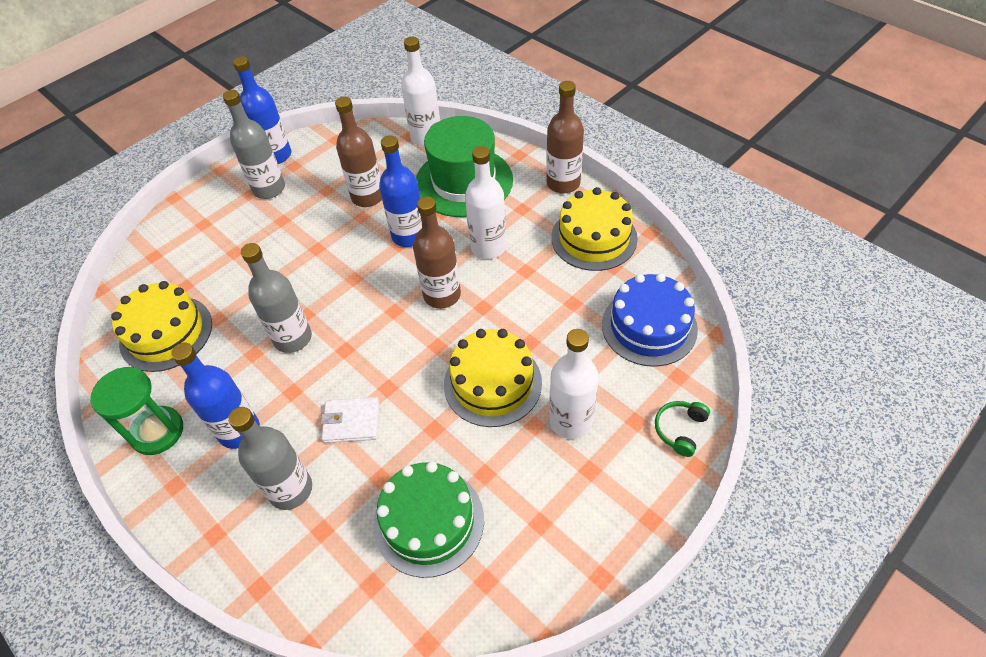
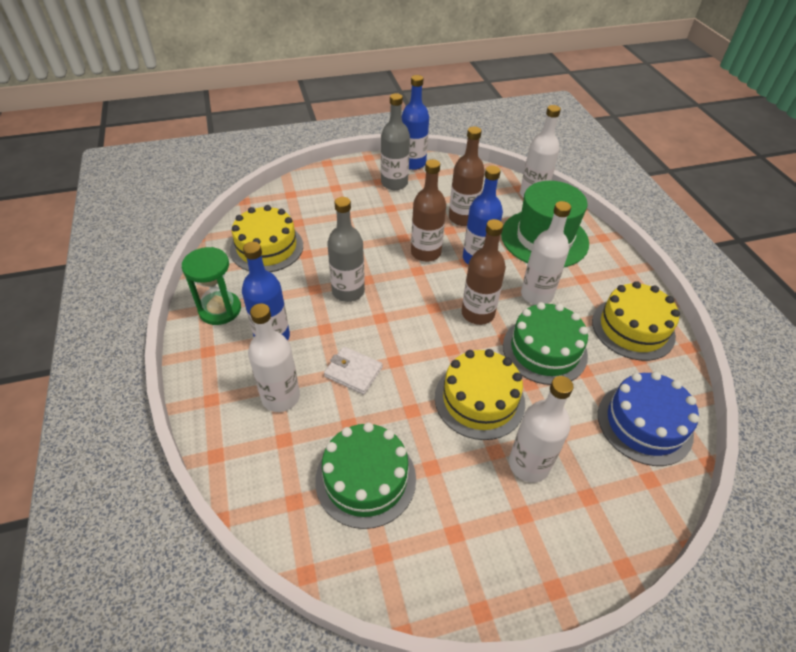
camera: 25 degrees right, 5 degrees down
grey bottle [228,407,312,510] -> white bottle [248,304,300,412]
brown bottle [546,81,584,194] -> brown bottle moved to [411,159,446,262]
green headphones [655,401,710,457] -> none
none -> green cake [503,302,588,385]

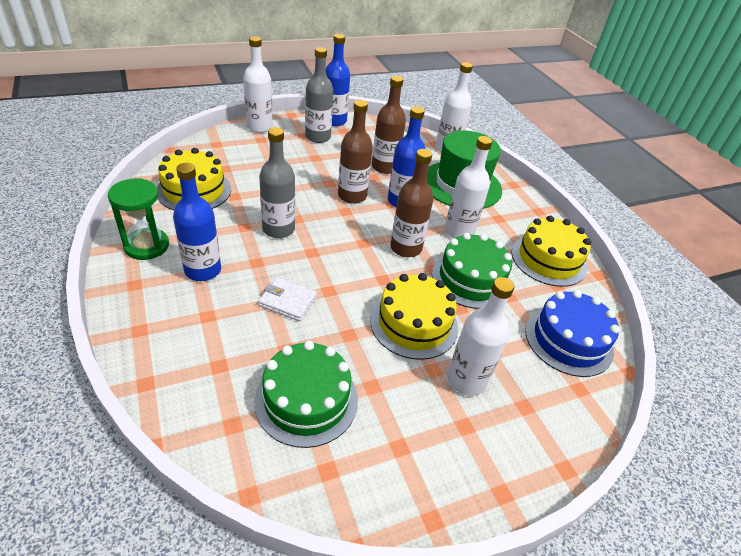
camera: 10 degrees left, 5 degrees down
white bottle [248,304,300,412] -> white bottle moved to [243,36,273,133]

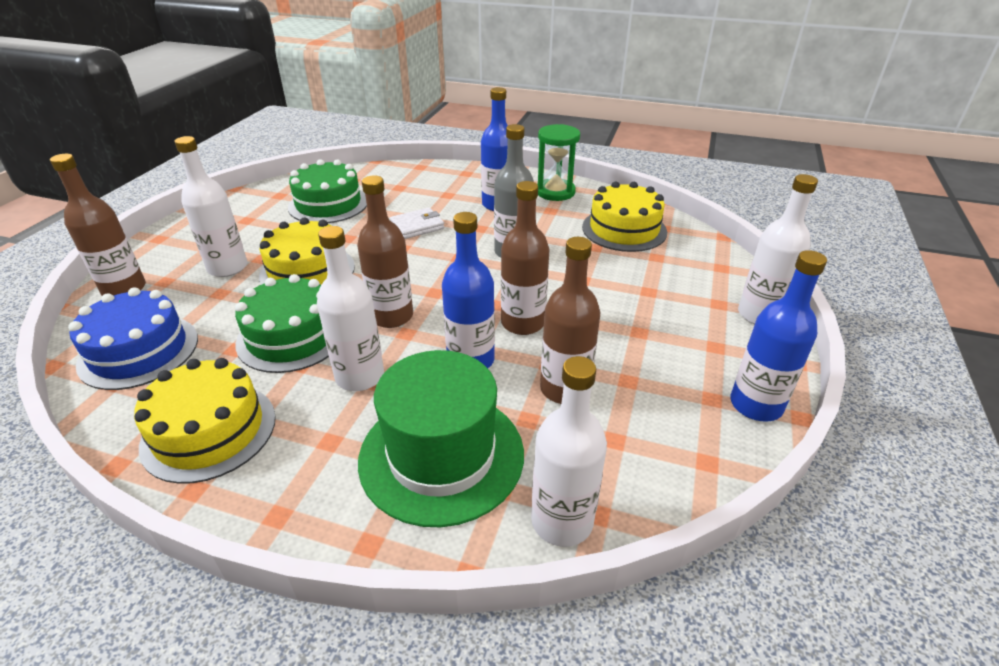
camera: 135 degrees right, 5 degrees down
grey bottle [305,47,333,143] -> none
none -> brown bottle [50,154,146,296]

